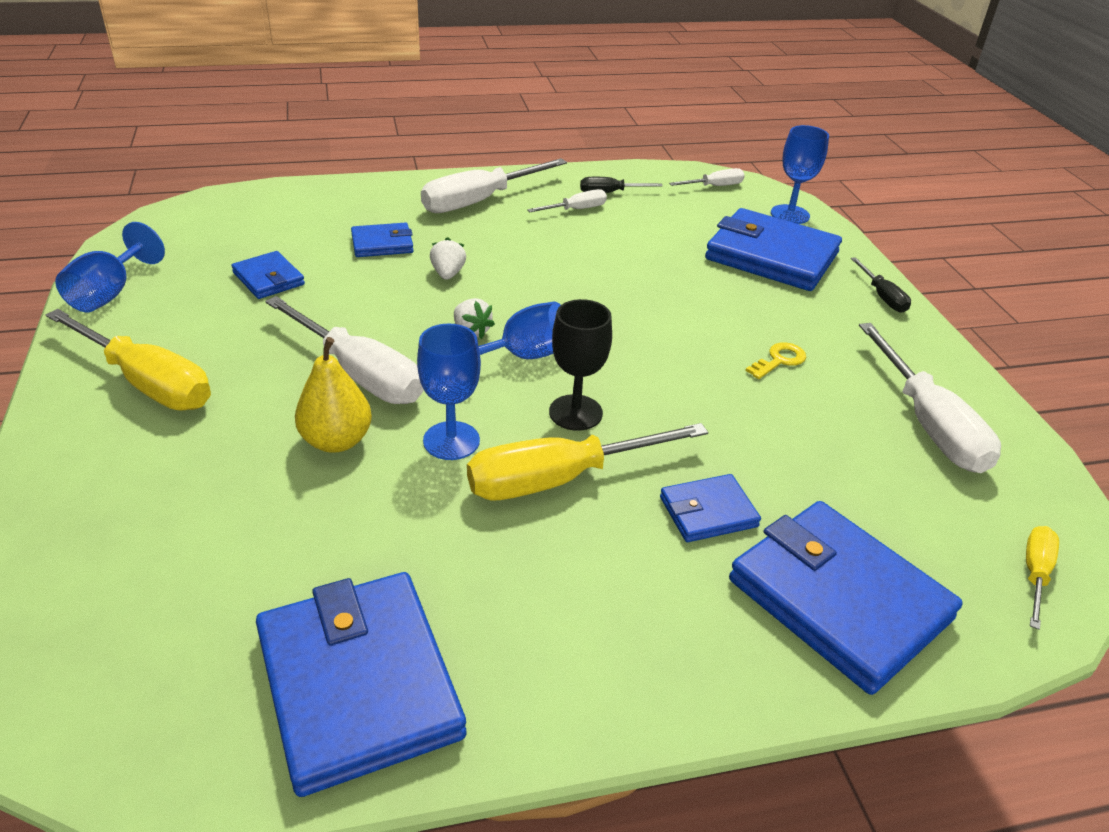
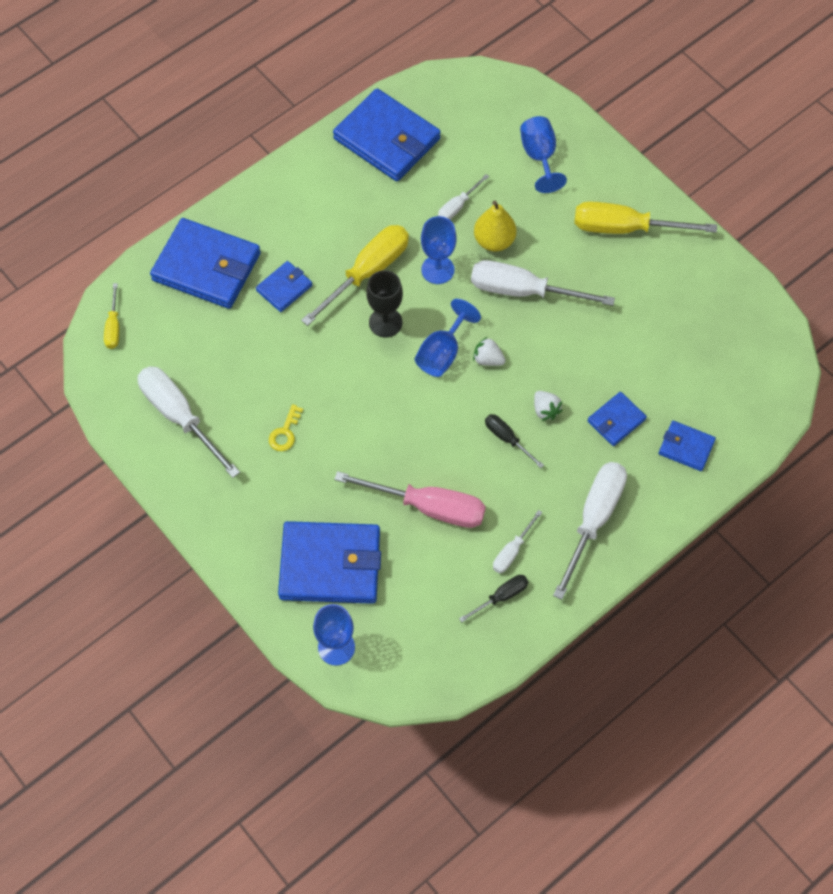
camera: 155 degrees right, 25 degrees up
blue goblet [55,222,165,312] -> blue goblet moved to [520,116,567,193]
blue wallet [231,251,305,299] -> blue wallet moved to [659,421,716,471]
white screwdriver [669,168,745,186] -> white screwdriver moved to [438,174,489,220]
black screwdriver [851,257,911,313] -> black screwdriver moved to [485,414,544,468]
none -> pink screwdriver [334,471,486,528]

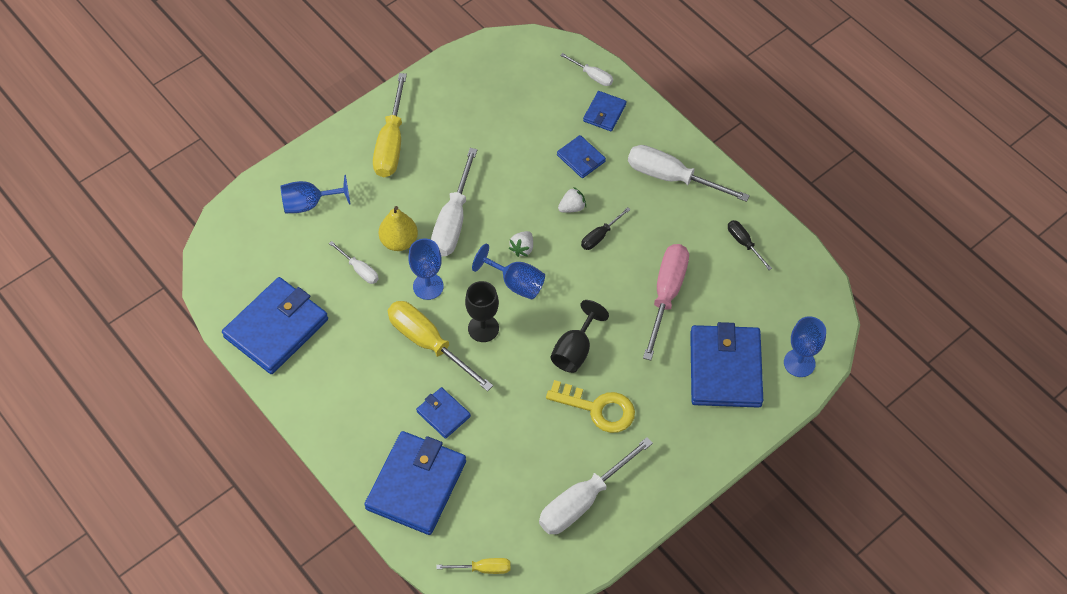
camera: 90 degrees left, 5 degrees down
yellow key [269,404,303,451] -> yellow key [546,380,635,433], size x1.86
white screwdriver [493,510,542,573] -> white screwdriver moved to [560,53,613,86]
none -> black goblet [550,300,609,373]

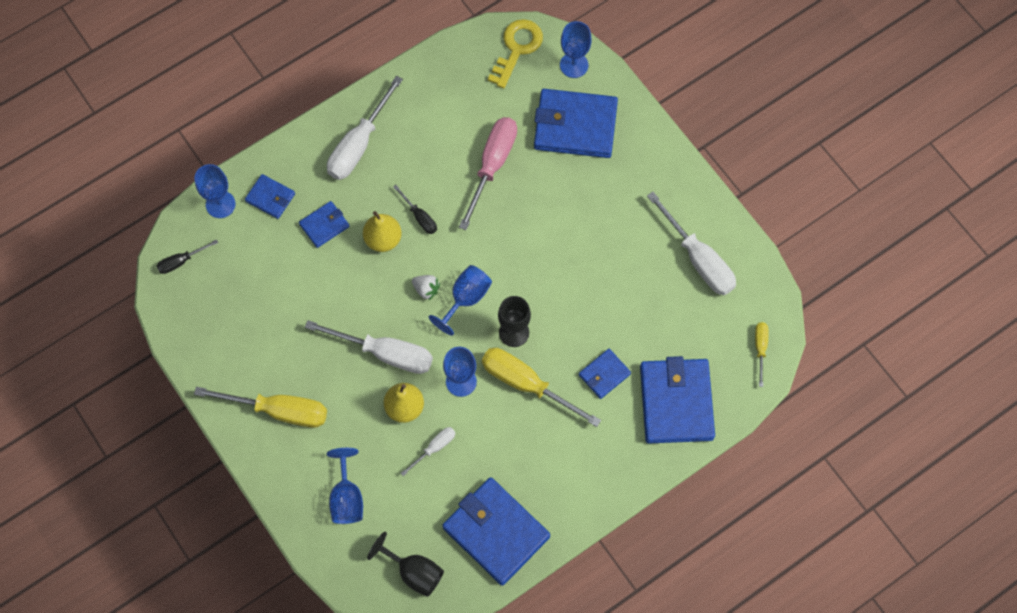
camera: 85 degrees left, 10 degrees up
blue wallet [364,431,466,535] -> blue wallet turned 60 degrees clockwise [640,356,715,443]
yellow screwdriver [388,301,493,391] -> yellow screwdriver turned 75 degrees clockwise [482,348,601,427]
yellow key [546,380,635,433] -> yellow key moved to [488,19,543,88]
black goblet [550,300,609,373] -> black goblet moved to [367,532,444,597]
white strawberry [558,187,586,213] -> yellow pear [363,211,402,252]
white screwdriver [560,53,613,86] -> blue goblet [195,164,235,218]
pink screwdriver [643,244,689,360] -> pink screwdriver turned 90 degrees clockwise [459,117,517,230]
black screwdriver [728,220,772,270] -> black screwdriver moved to [157,239,218,274]

